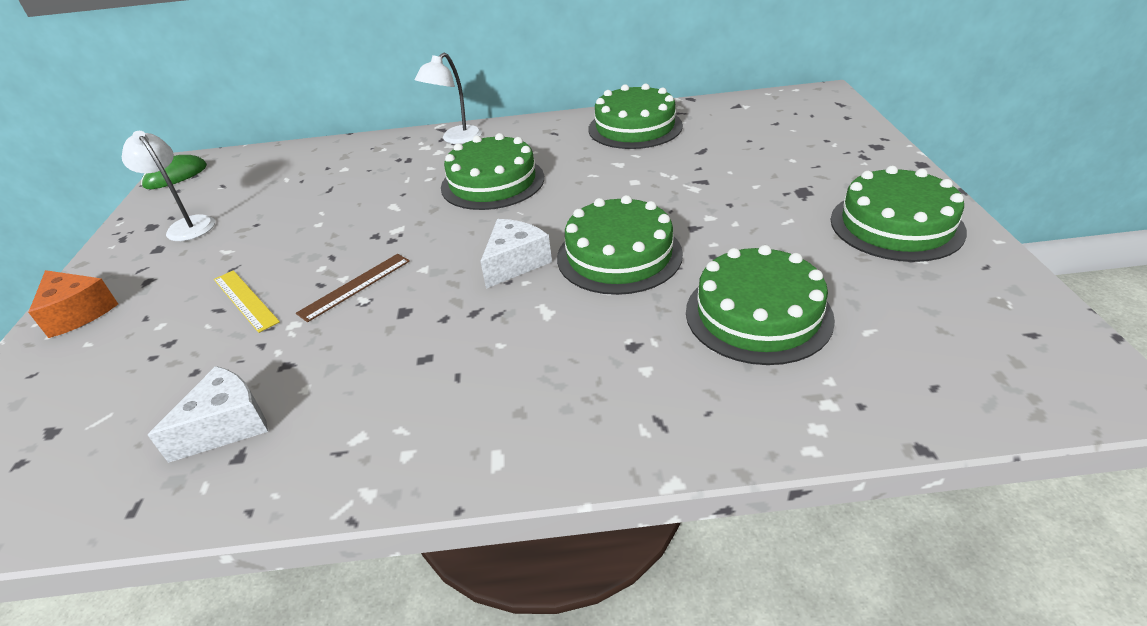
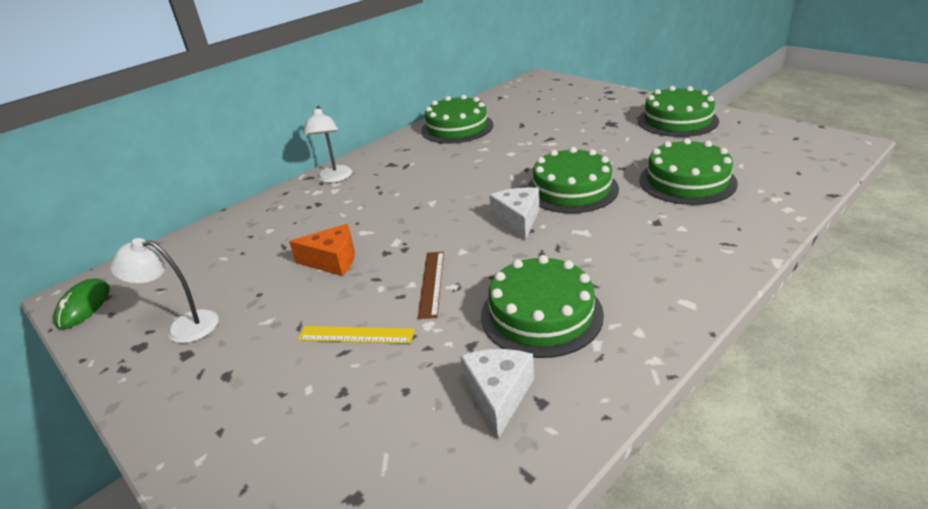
camera: 40 degrees left, 5 degrees down
orange cheese [28,270,118,338] -> orange cheese moved to [289,224,355,276]
green cake [441,133,544,210] -> green cake moved to [481,255,604,358]

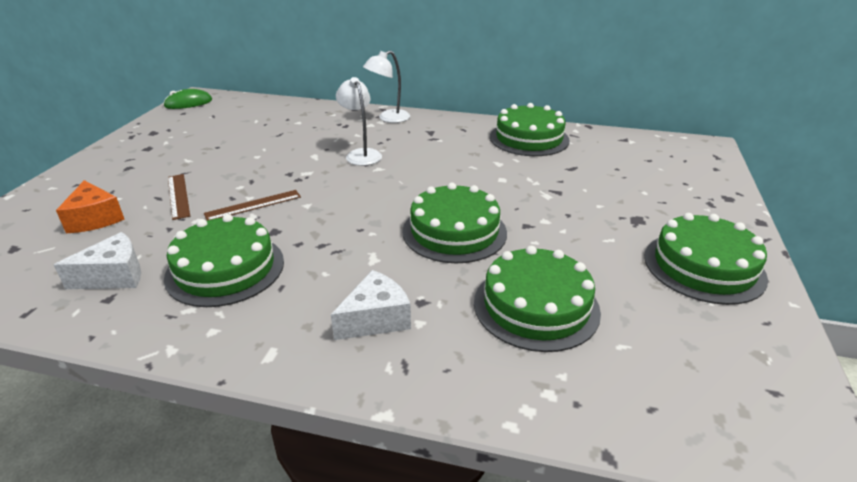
camera: 55 degrees right, 0 degrees up
white lamp [110,238,219,343] -> white lamp moved to [336,77,382,166]
orange cheese [289,224,355,276] -> orange cheese moved to [56,180,125,233]
yellow ruler [298,326,415,344] -> brown ruler [168,174,190,220]
white cheese [489,187,539,240] -> white cheese moved to [331,270,411,340]

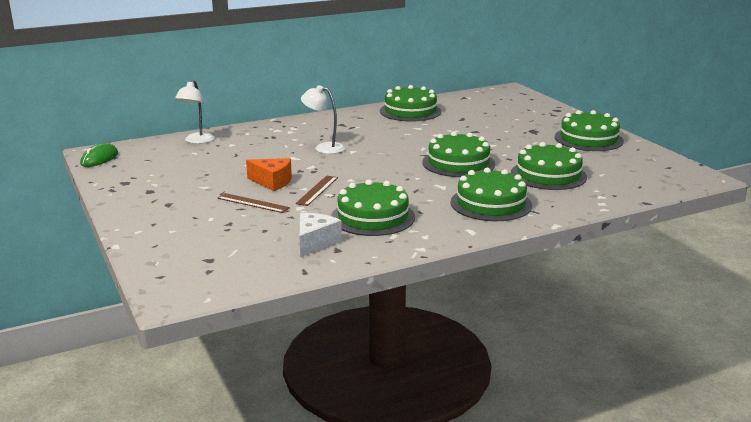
camera: 40 degrees left, 10 degrees down
orange cheese [56,180,125,233] -> orange cheese moved to [246,158,292,191]
white cheese [331,270,411,340] -> green cake [450,168,532,221]
white lamp [363,50,410,123] -> white lamp moved to [175,80,215,144]

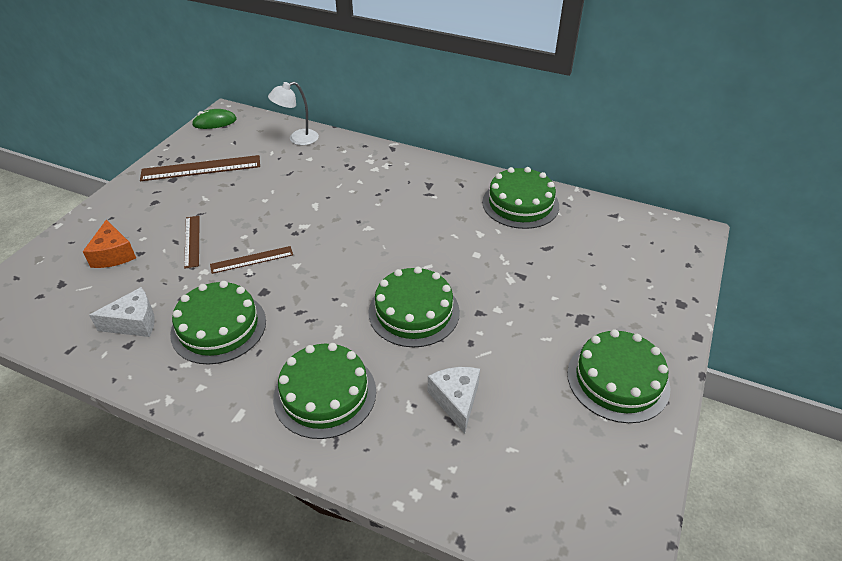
camera: 50 degrees right, 20 degrees up
orange cheese [246,158,292,191] -> orange cheese moved to [82,219,136,268]
white lamp [301,85,345,154] -> none
green cake [511,142,587,190] -> white cheese [428,367,480,434]
none -> brown ruler [140,155,260,181]

